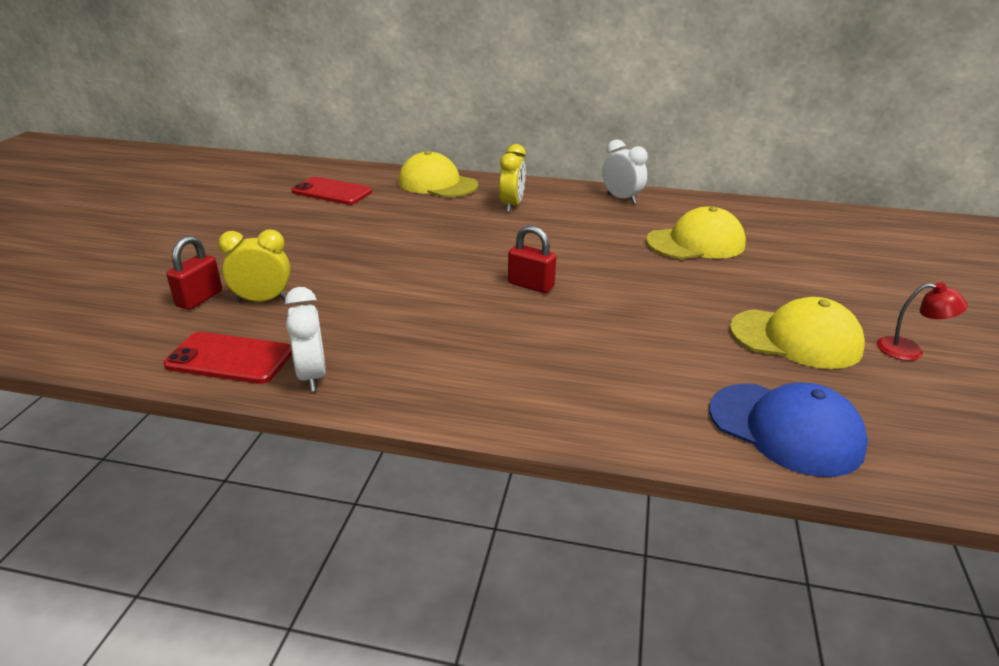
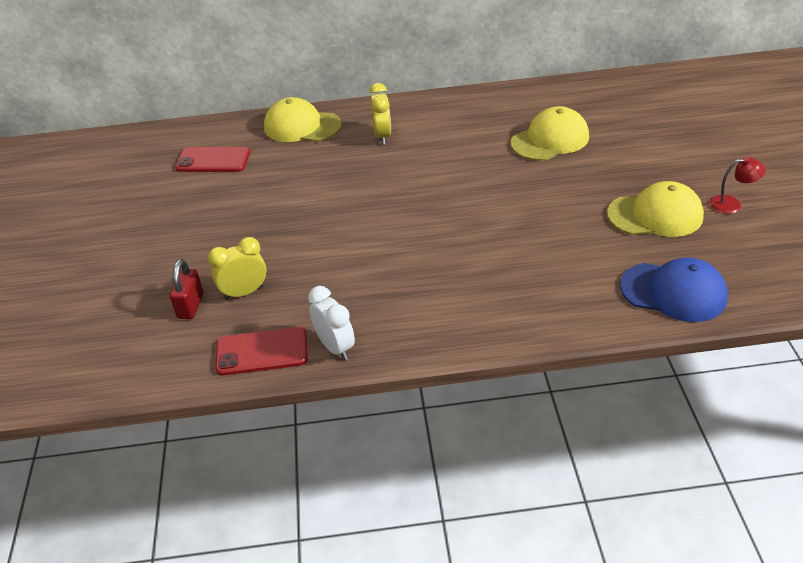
camera: 15 degrees left, 10 degrees up
red padlock [508,225,556,293] -> none
white clock [602,139,648,204] -> none

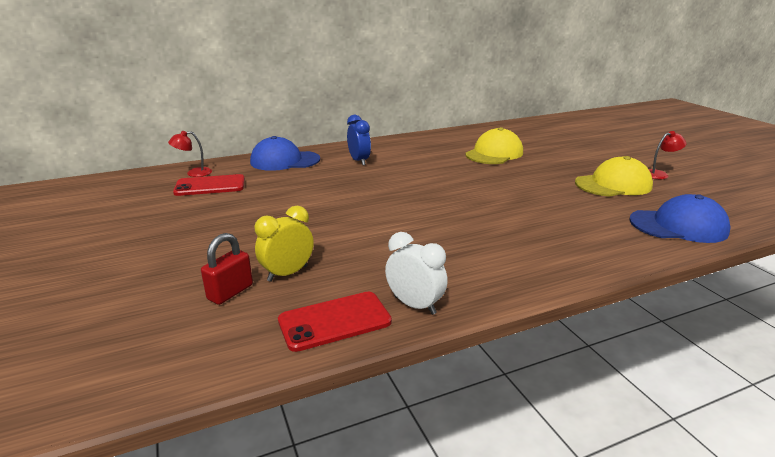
camera: 20 degrees left, 15 degrees down
red padlock [170,259,203,319] -> red padlock turned 45 degrees clockwise [201,233,253,305]
yellow cap [264,97,342,142] -> blue cap [250,136,320,171]
yellow clock [369,83,391,145] -> blue clock [347,115,371,166]
none -> red lamp [168,131,212,177]

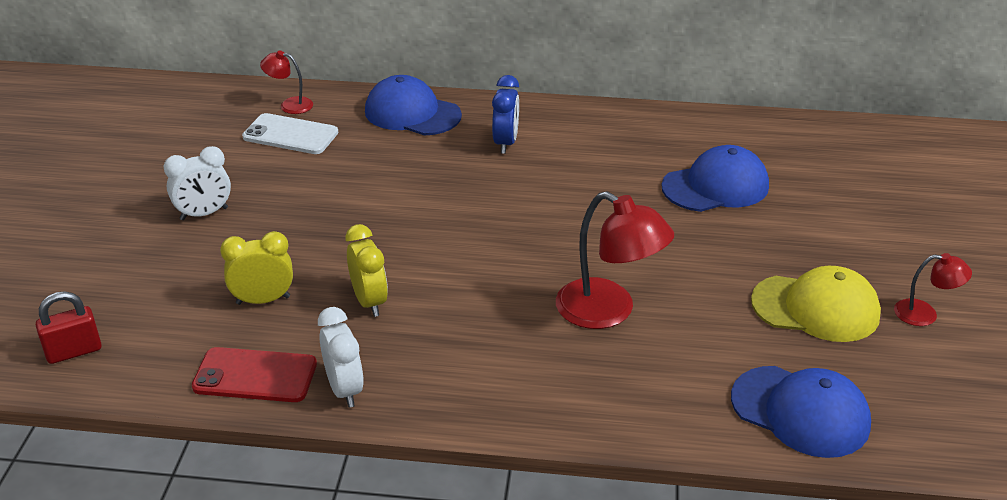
camera: 30 degrees right, 10 degrees up
red phone [173,174,245,196] -> white phone [242,113,338,154]
red padlock [201,233,253,305] -> red padlock moved to [36,291,102,364]
yellow cap [465,127,523,164] -> blue cap [661,145,769,212]
none -> white clock [163,146,231,220]
none -> yellow clock [346,224,388,317]
none -> red lamp [556,192,674,329]

